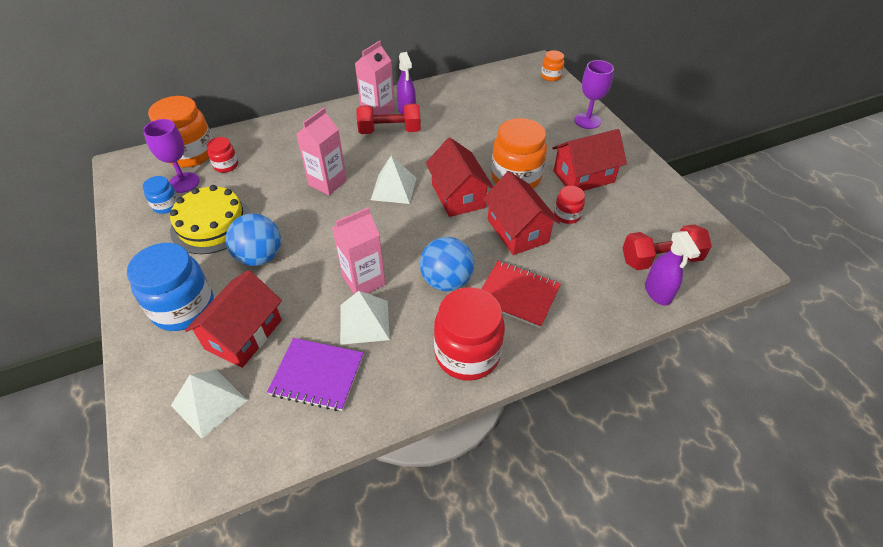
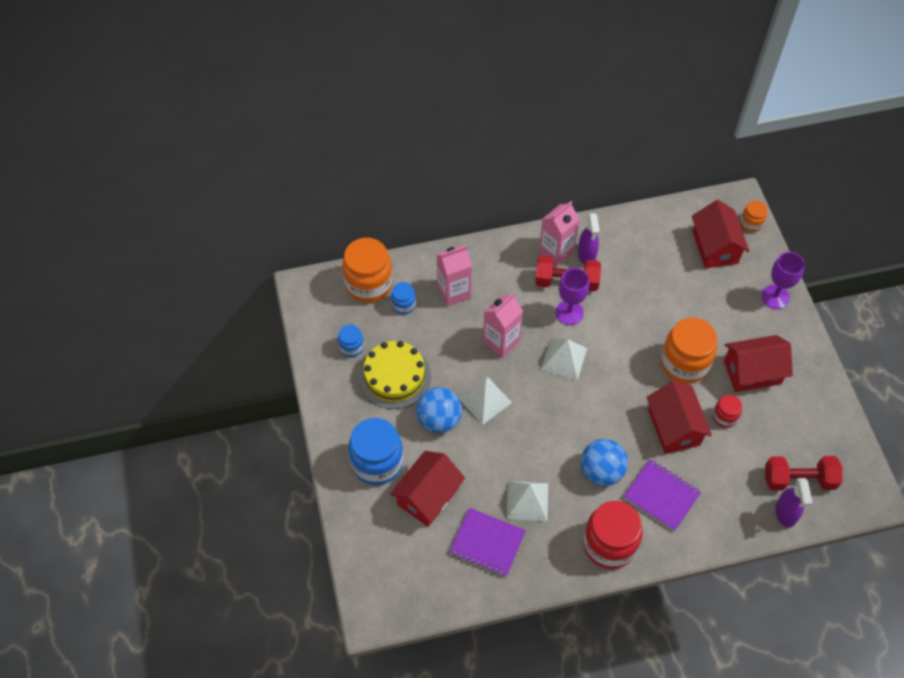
camera: 10 degrees right, 10 degrees up
purple goblet [143,119,199,193] -> purple goblet moved to [555,268,589,325]
white pyramid [171,370,248,439] -> white pyramid moved to [458,376,512,425]
red jar [207,137,238,173] -> blue jar [391,282,416,314]
pink carton [332,207,386,294] -> pink carton moved to [437,245,472,306]
red house [426,138,493,217] -> red house moved to [692,200,749,269]
red notebook [482,261,561,328] -> purple notebook [623,459,701,531]

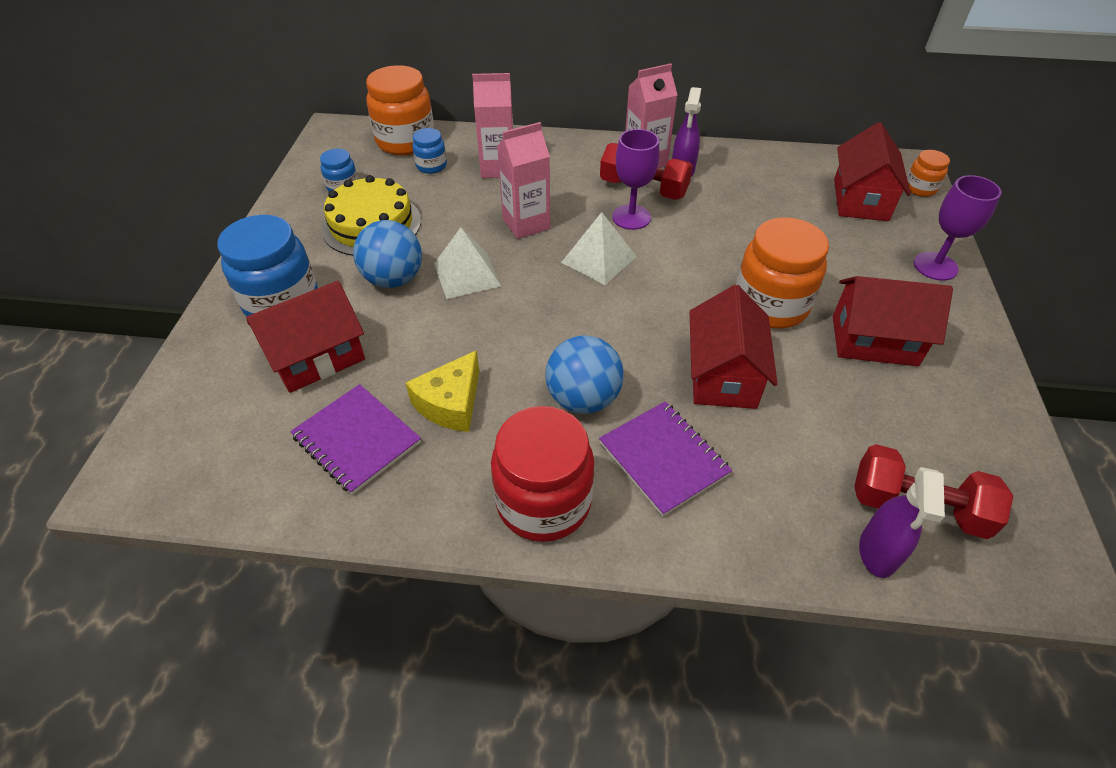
camera: 20 degrees right, 10 degrees down
white pyramid [507,481,548,521] -> yellow cheese [406,350,479,432]
red jar [713,395,742,428] -> none

